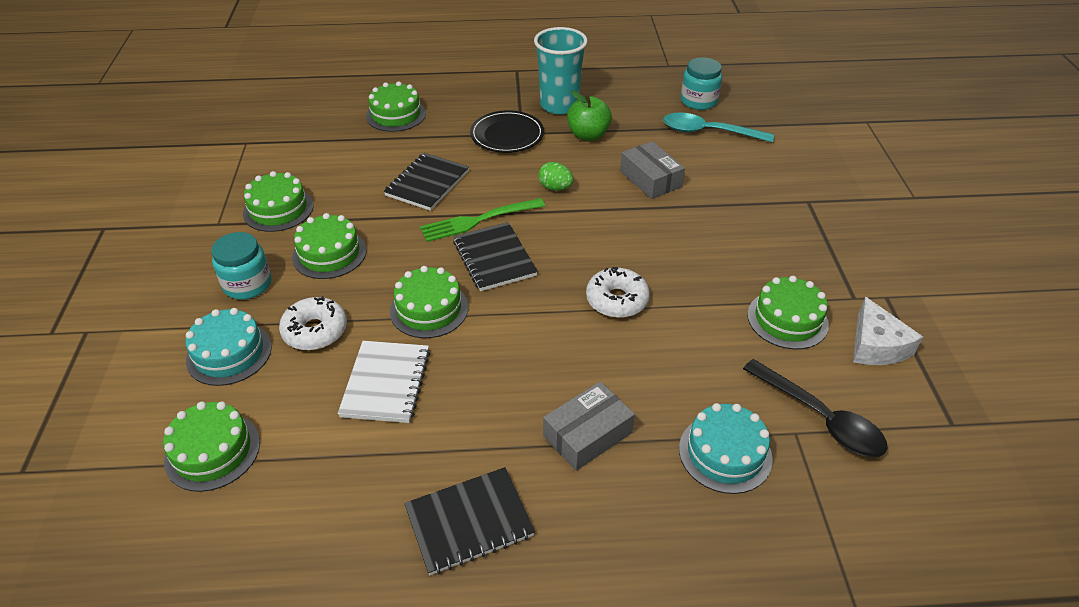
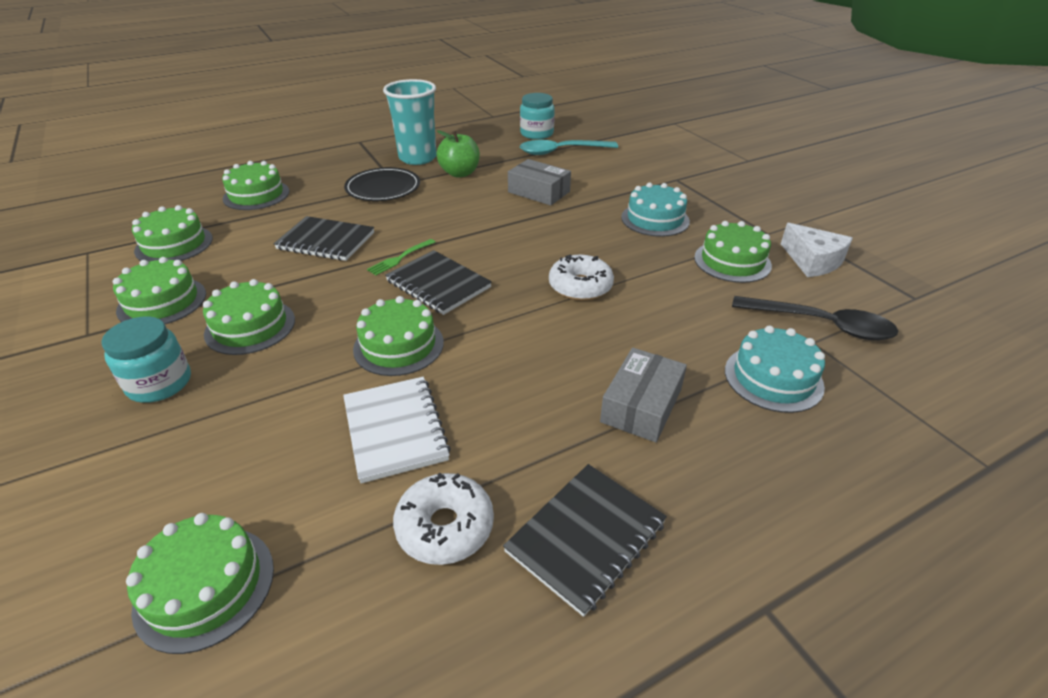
camera: 25 degrees left, 5 degrees down
turquoise cake [185,308,272,386] -> turquoise cake moved to [621,182,690,237]
white donut [279,296,347,350] -> white donut moved to [393,473,494,565]
black notebook [384,153,469,211] -> black notebook turned 75 degrees counterclockwise [274,216,374,261]
green fork [420,198,545,242] -> green fork [367,239,436,275], size x0.58
green egg [538,162,573,191] -> none
none -> green cake [132,205,213,262]

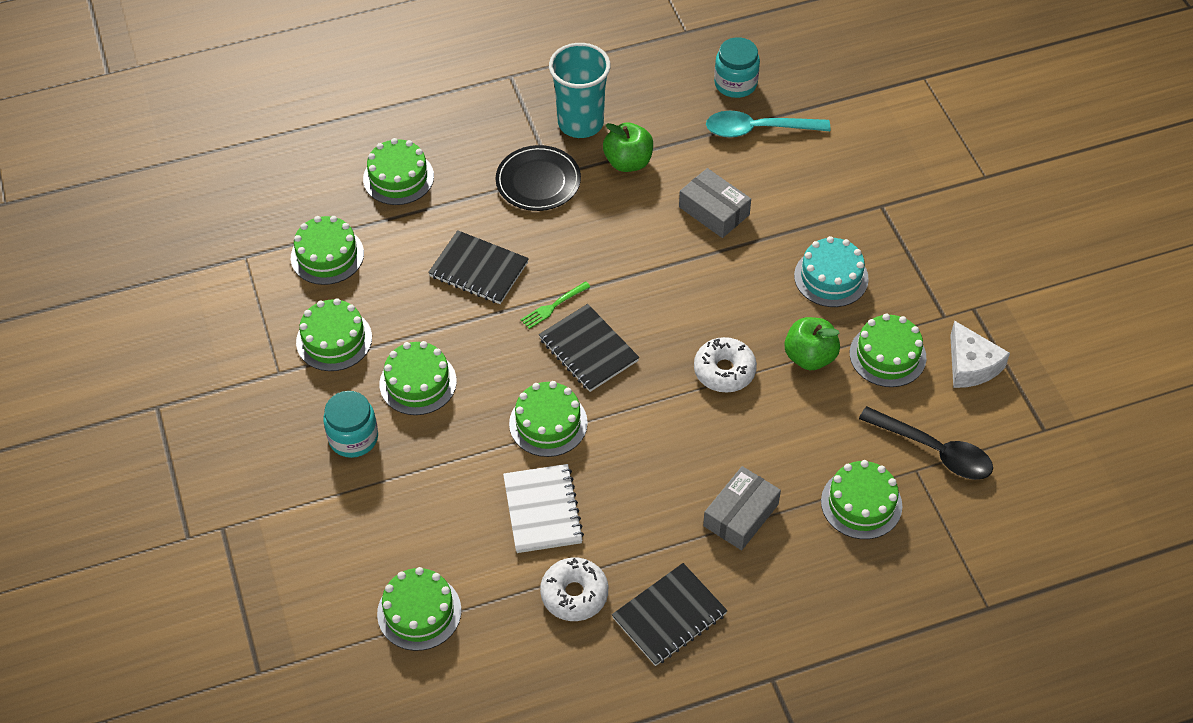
camera: 10 degrees right, 15 degrees up
turquoise cake [725,325,825,413] -> green cake [821,460,902,539]
none -> green apple [784,317,840,370]

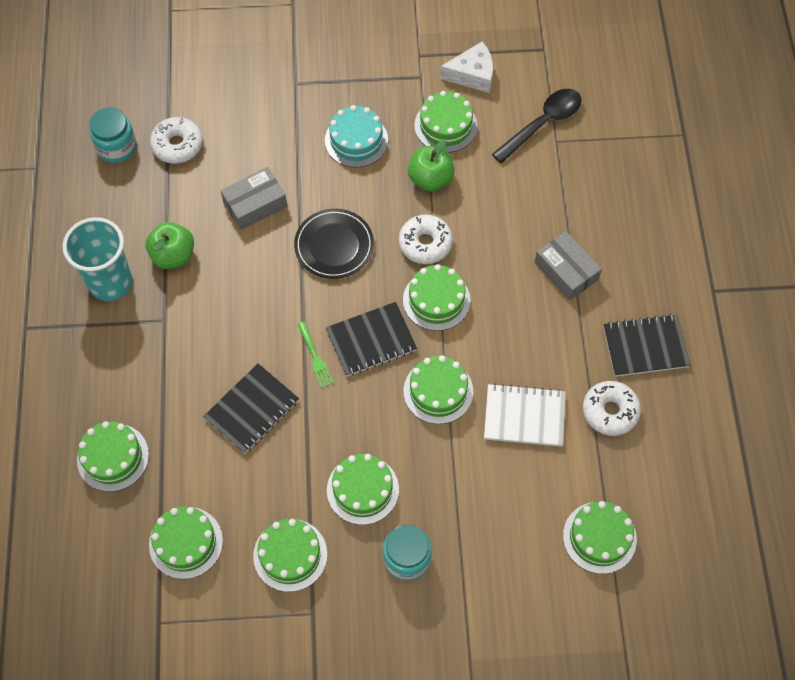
camera: 75 degrees left, 10 degrees up
black plate [496,145,581,211] -> black plate moved to [294,209,374,279]
black notebook [612,563,727,666] -> black notebook turned 75 degrees counterclockwise [603,314,690,377]
turquoise spoon [706,111,830,137] -> white donut [150,117,203,164]
green cake [821,460,902,539] -> green cake moved to [403,264,471,331]

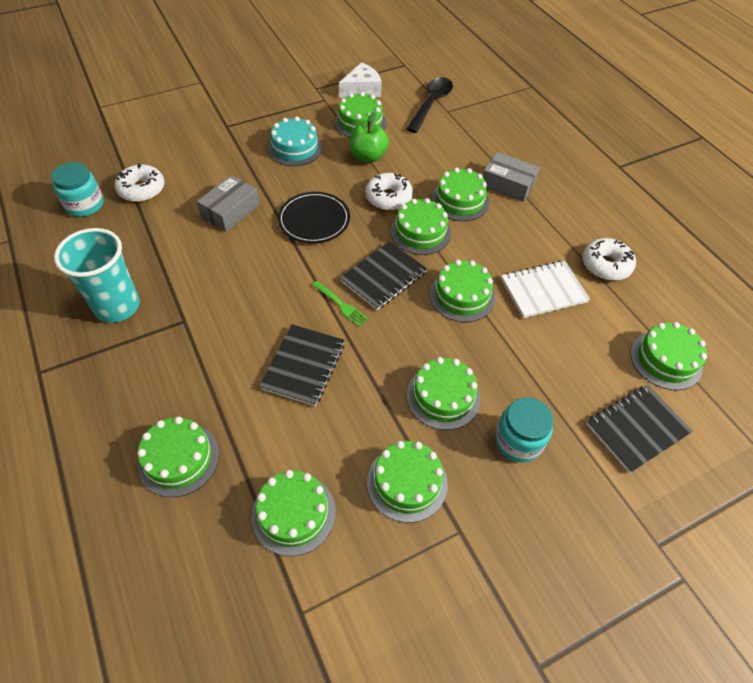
camera: 25 degrees left, 10 degrees down
green apple [146,222,194,269] -> none
black notebook [603,314,690,377] -> black notebook moved to [587,385,693,473]
none -> green cake [431,167,489,221]

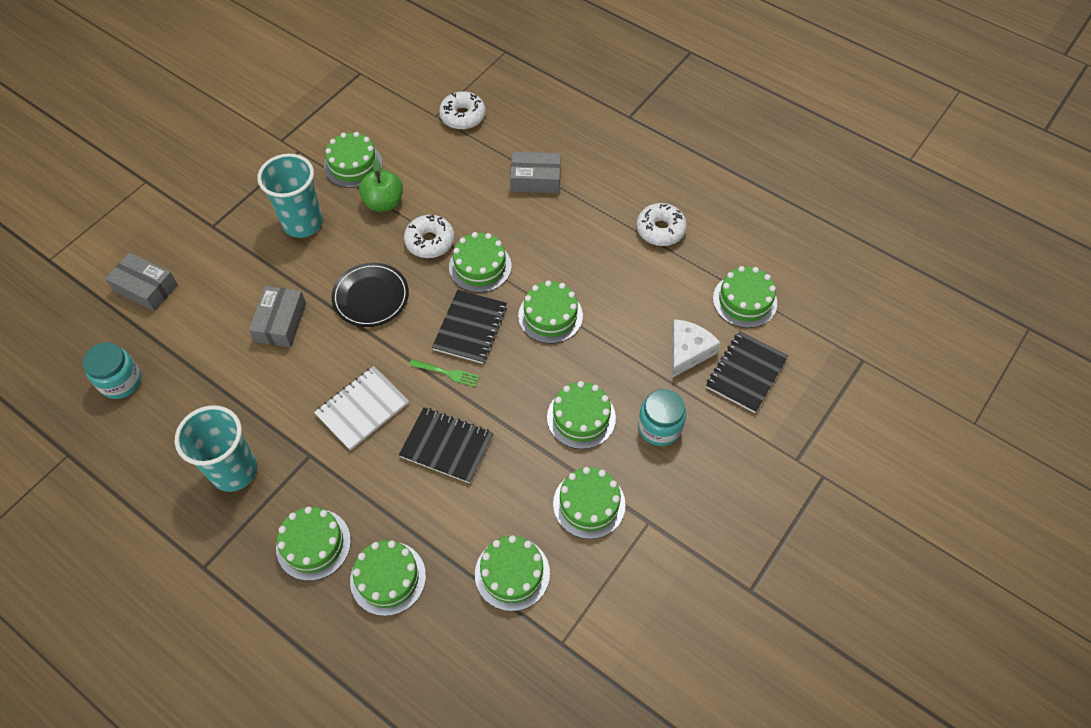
camera: 25 degrees left, 5 degrees up
white donut [115,163,165,202] -> white donut moved to [439,91,485,130]
black notebook [259,324,345,406] -> black notebook turned 60 degrees counterclockwise [399,407,493,483]
turquoise cake [268,116,322,166] -> turquoise cup [257,154,323,238]
white cheese [339,62,382,98] -> white cheese moved to [671,319,721,378]
black spoon [406,77,453,133] -> none
green cake [431,167,489,221] -> green cake moved to [276,506,351,581]
white notebook [501,260,590,318] -> white notebook moved to [314,366,409,451]
none -> grey box [105,252,178,311]

